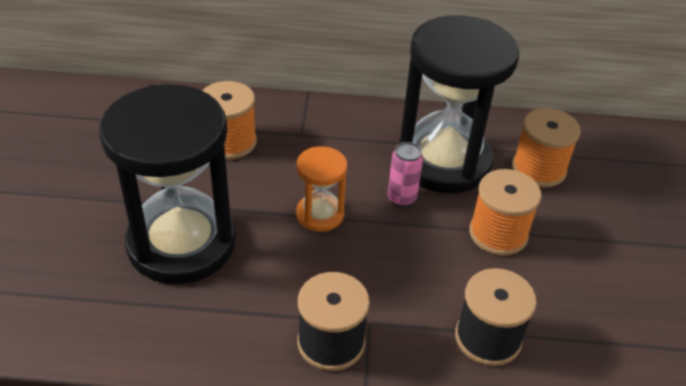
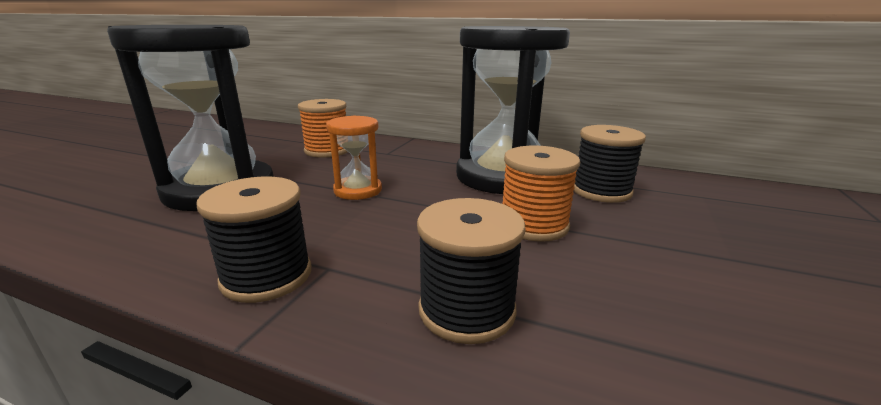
camera: 20 degrees right, 20 degrees down
pink can [388,142,423,207] -> none
orange spool [512,108,581,187] -> black spool [574,125,646,203]

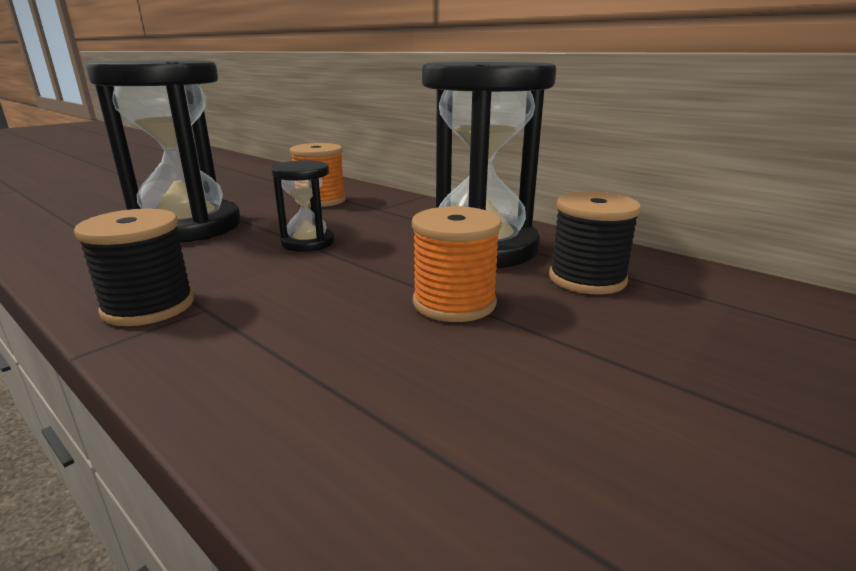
camera: 20 degrees right, 0 degrees up
orange hourglass [326,116,382,200] -> black hourglass [271,160,334,252]
black spool [417,198,526,344] -> none

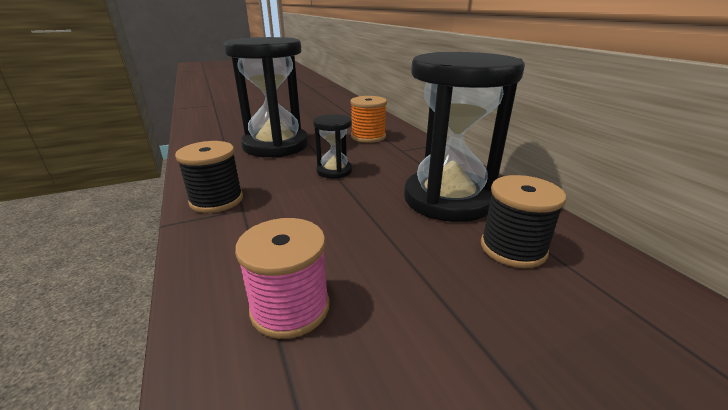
camera: 25 degrees right, 5 degrees up
orange spool [412,206,502,322] -> none
none -> pink spool [235,218,330,339]

